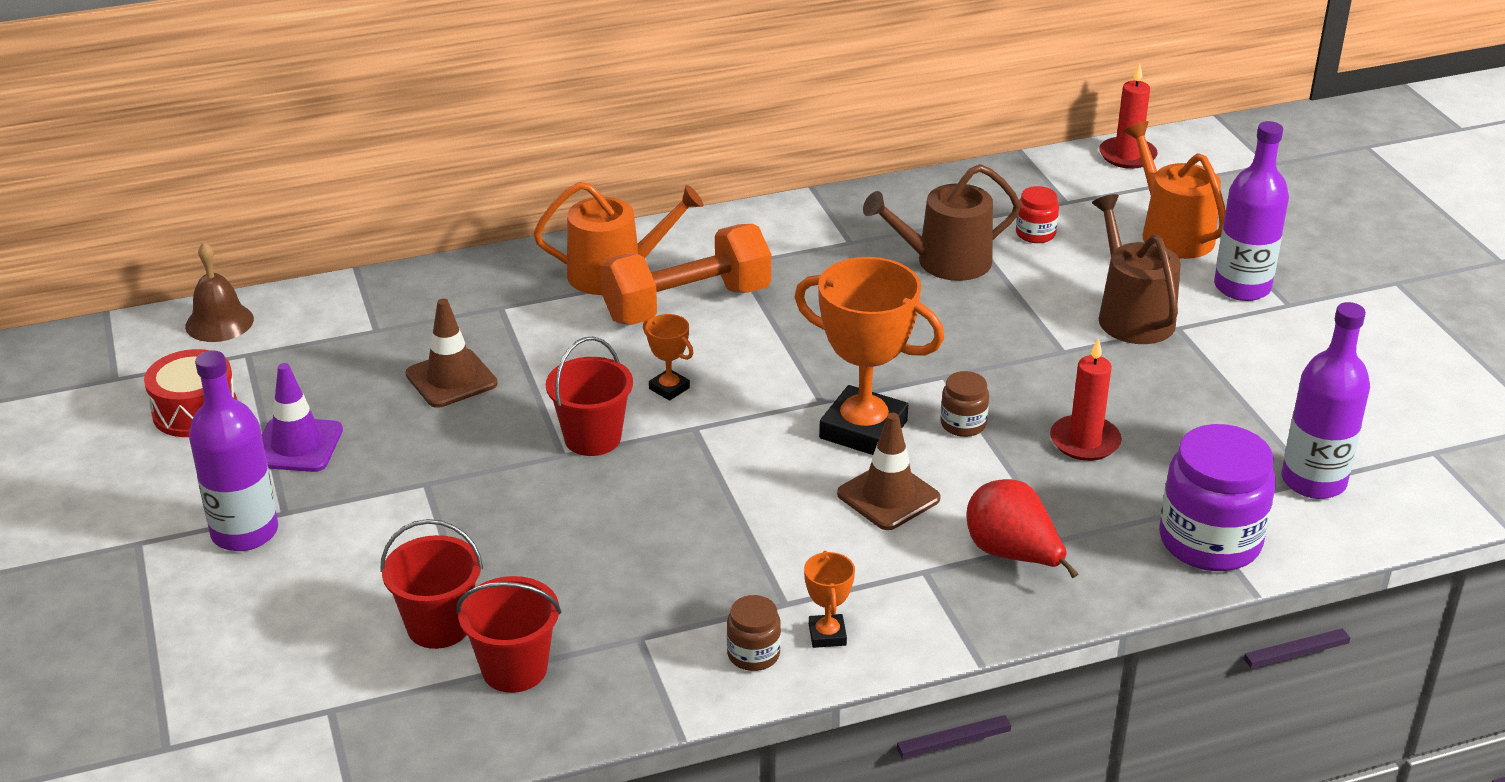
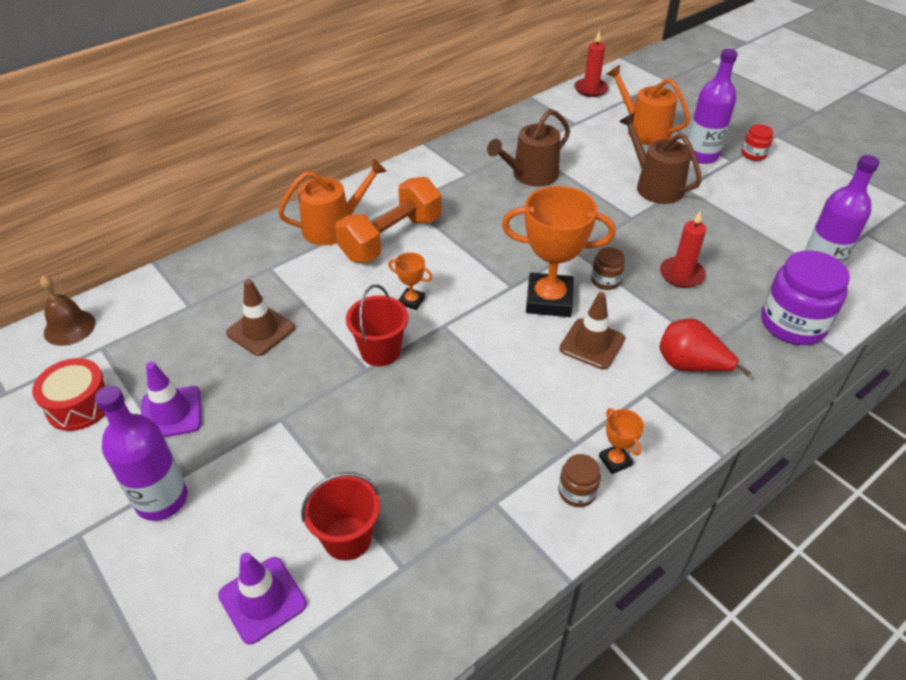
camera: 20 degrees left, 10 degrees up
red bucket [457,576,561,693] -> none
red jar [1016,186,1059,243] -> red jar moved to [742,124,773,161]
none -> purple traffic cone [218,553,307,644]

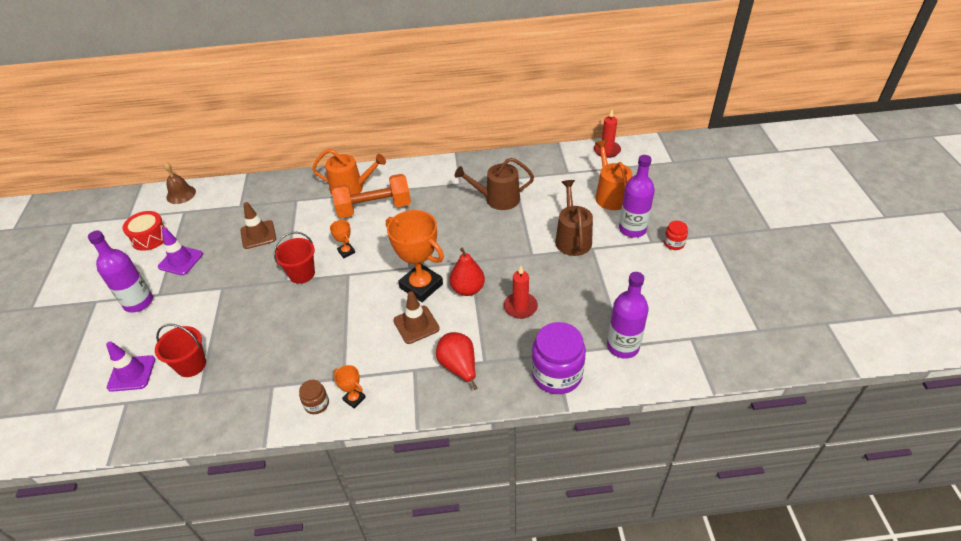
camera: 35 degrees right, 0 degrees up
brown jar [591,247,625,290] -> red pear [450,248,485,296]
orange trophy [599,408,644,474] -> orange trophy turned 60 degrees counterclockwise [334,365,366,409]

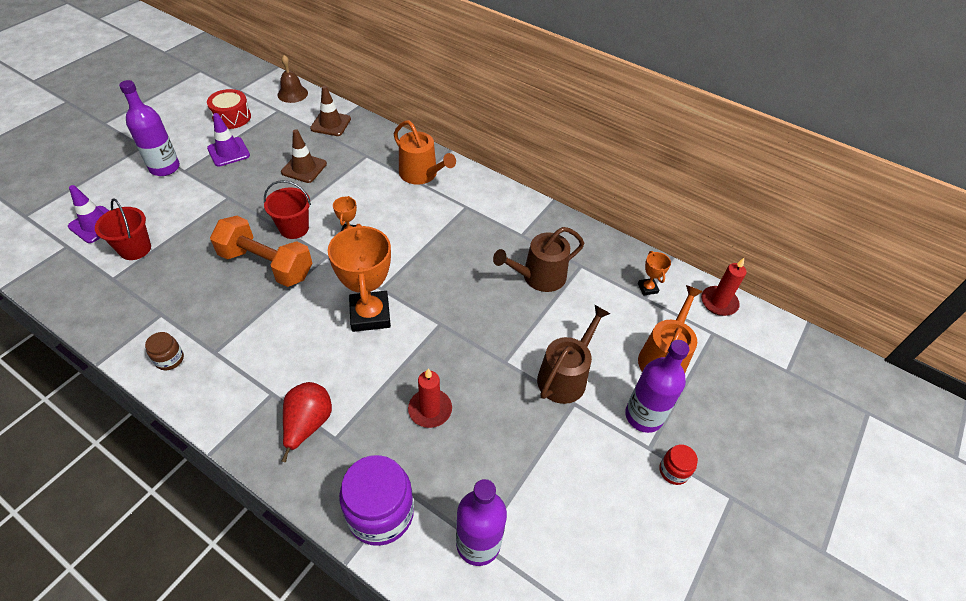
camera: 35 degrees right, 5 degrees up
orange dumbbell [332,174,411,218] -> orange dumbbell moved to [210,216,312,287]
orange trophy [334,365,366,409] -> orange trophy moved to [638,251,671,296]
brown traffic cone [393,291,440,344] -> brown traffic cone moved to [310,86,351,136]
red pear [450,248,485,296] -> none
brown watering can [455,158,534,210] -> brown watering can turned 60 degrees counterclockwise [493,227,584,292]

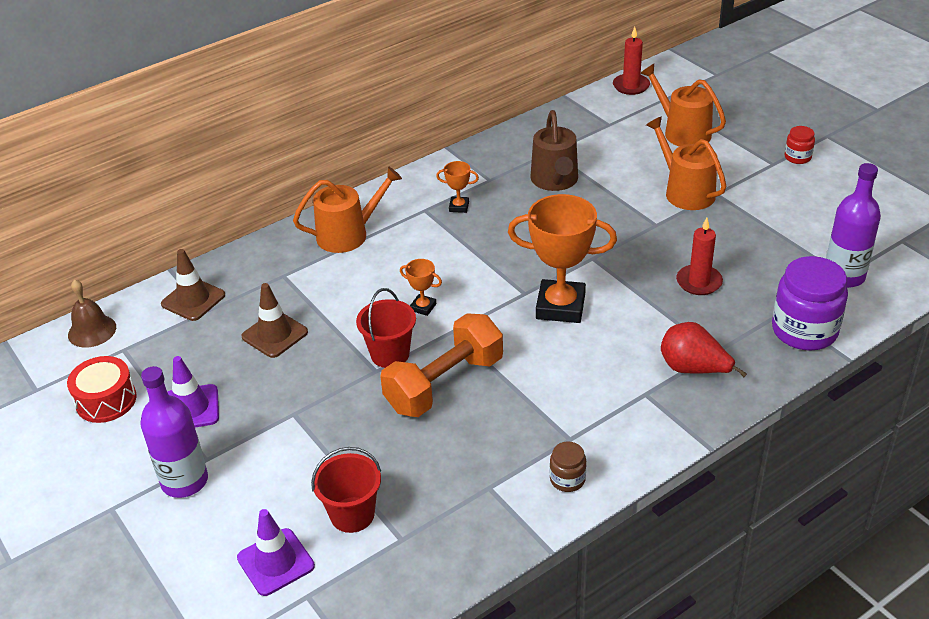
camera: 65 degrees left, 10 degrees down
brown watering can [537,305,610,404] -> orange watering can [646,116,726,210]
purple bottle [625,340,690,433] -> none
orange trophy [638,251,671,296] -> orange trophy moved to [436,161,479,213]

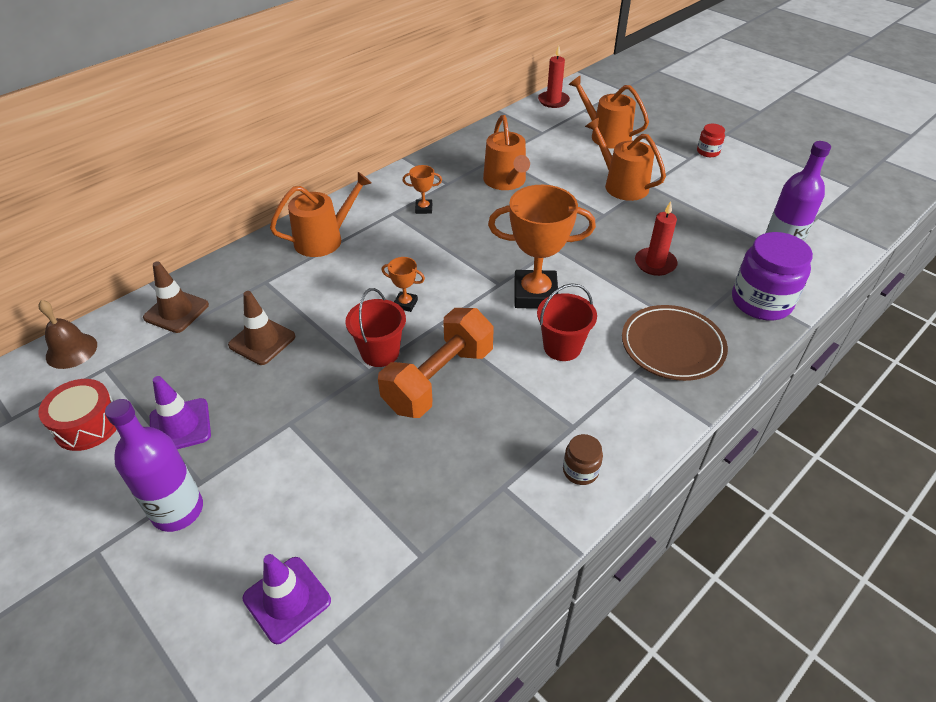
camera: 10 degrees left, 5 degrees up
red bucket [311,447,381,533] -> red bucket moved to [537,283,597,361]
brown watering can [531,110,578,191] -> orange watering can [483,115,530,190]
red pear [661,322,747,377] -> brown plate [622,305,728,381]

